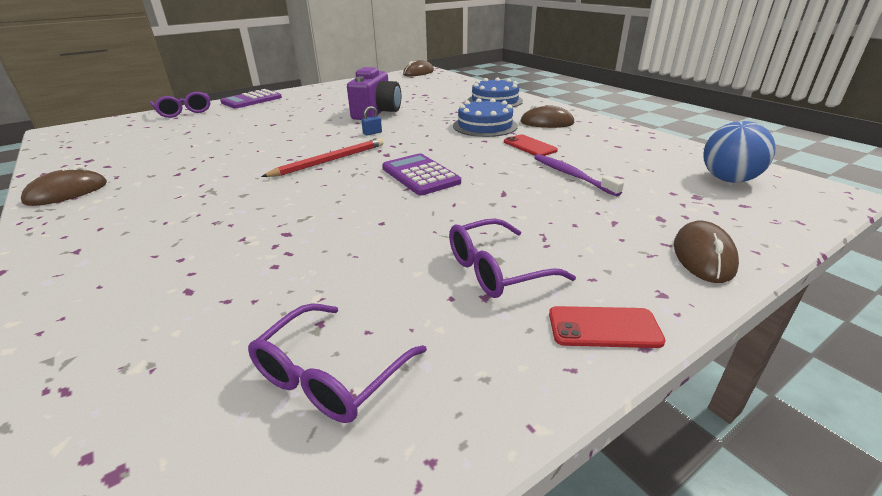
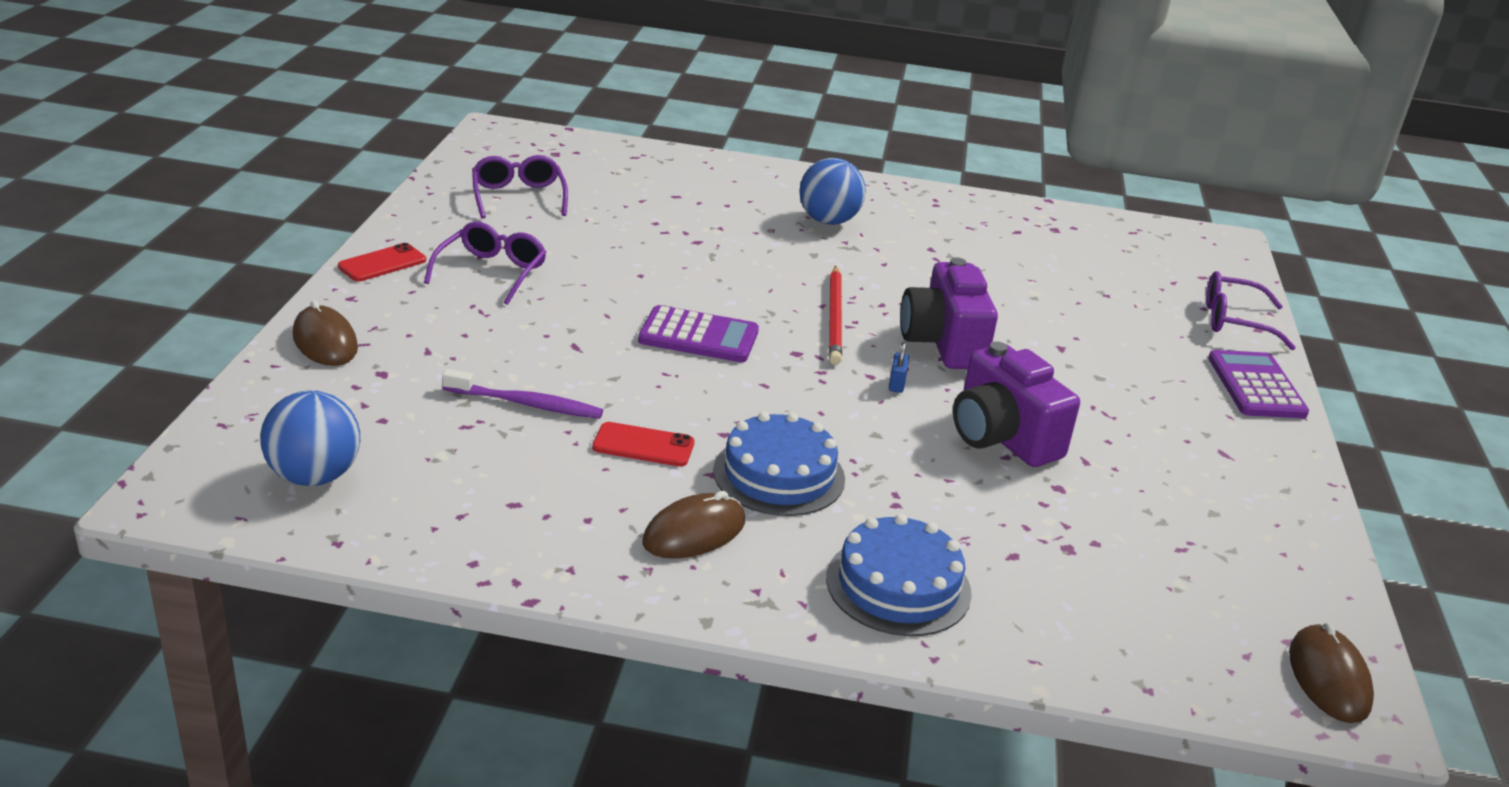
camera: 130 degrees right, 0 degrees up
brown mouse [21,165,107,206] -> none
none -> blue ball [799,158,866,225]
none -> purple camera [900,257,998,369]

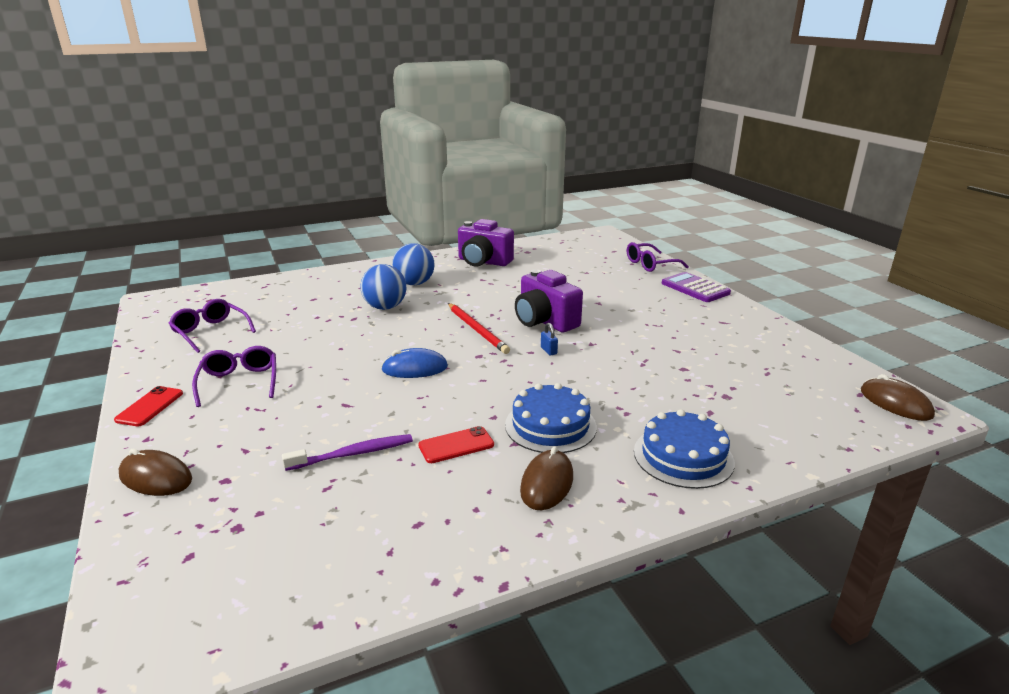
camera: 30 degrees left, 5 degrees down
blue ball [260,390,360,486] -> blue ball moved to [360,264,406,310]
purple calculator [638,305,759,362] -> blue mouse [381,348,448,378]
purple camera [953,341,1080,467] -> purple camera moved to [458,219,514,267]

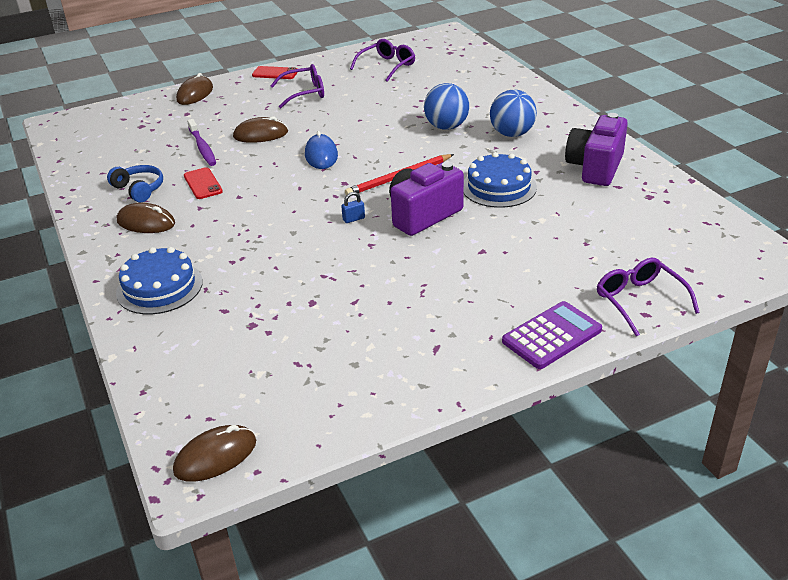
camera: 90 degrees right, 10 degrees up
blue cake [505,383,597,453] -> blue cake moved to [464,152,537,208]
none -> blue headphones [107,165,163,202]
none -> brown mouse [233,116,288,143]

